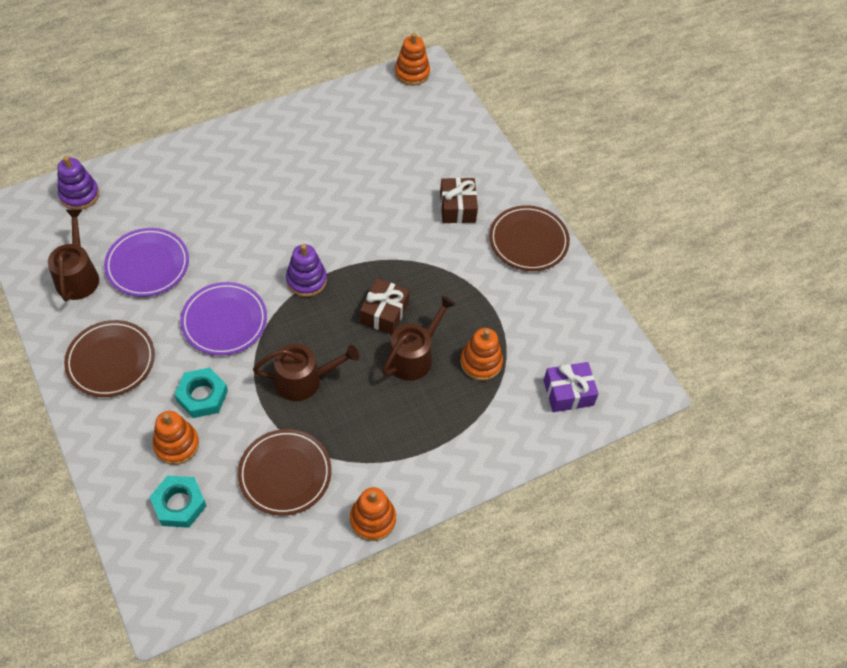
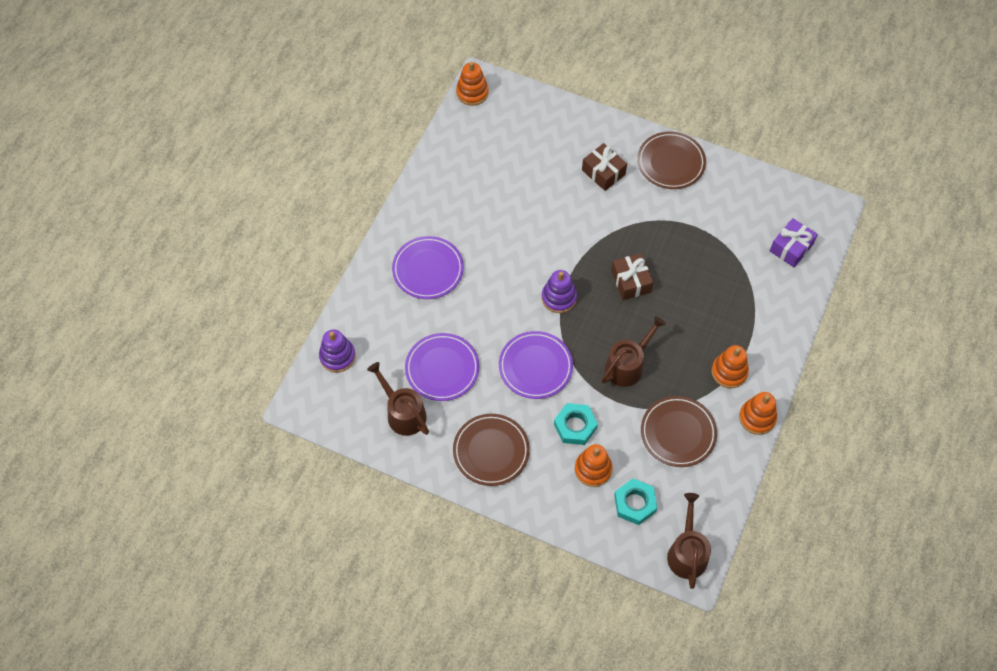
camera: 35 degrees left, 5 degrees up
brown watering can [382,296,456,381] -> brown watering can moved to [667,493,711,589]
orange stacking toy [460,328,503,381] -> orange stacking toy moved to [711,345,749,388]
none -> purple plate [392,236,464,299]

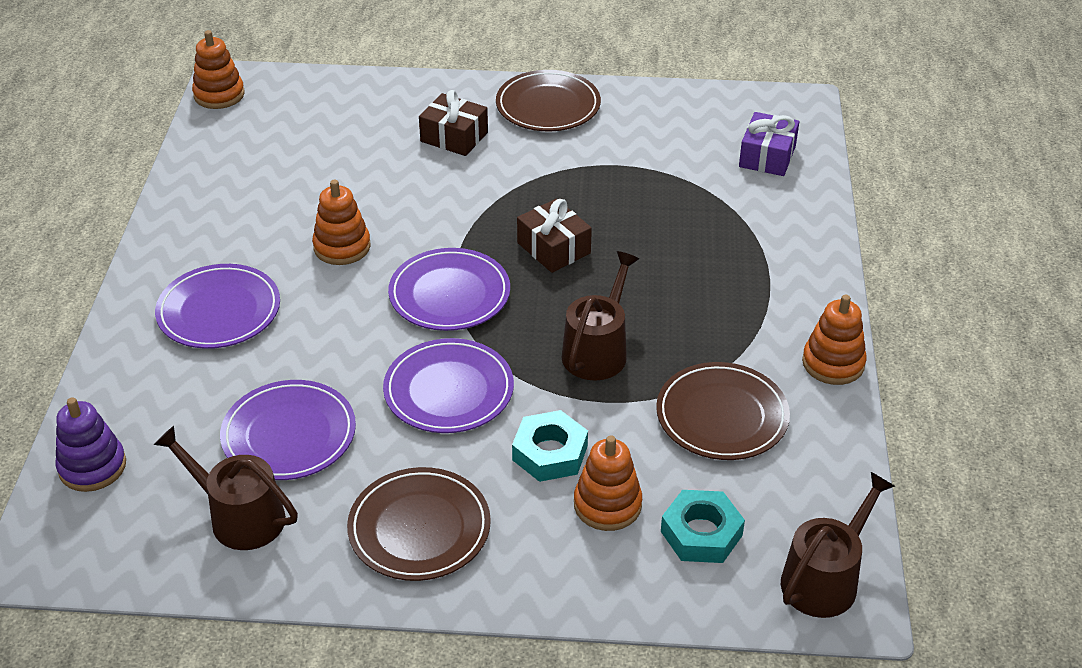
camera: 20 degrees left, 20 degrees down
purple stacking toy [542,270,577,313] -> purple plate [388,248,510,331]
brown watering can [667,493,711,589] -> brown watering can turned 60 degrees clockwise [781,472,895,618]
orange stacking toy [711,345,749,388] -> orange stacking toy moved to [312,179,371,265]

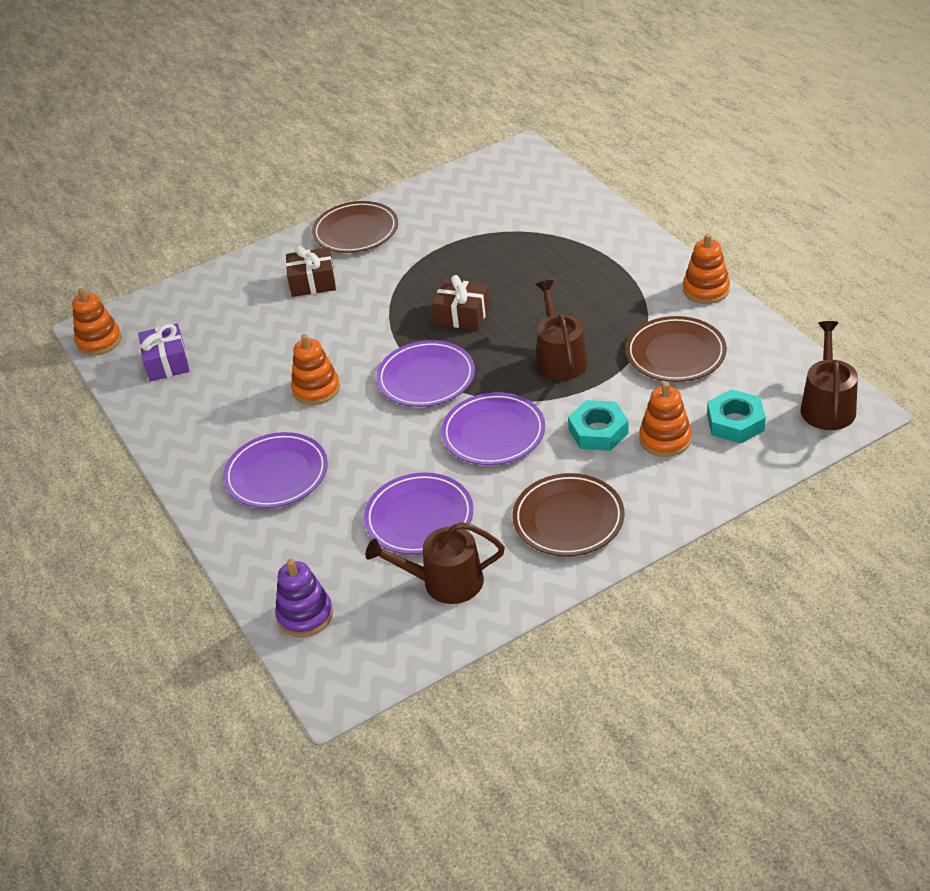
camera: 30 degrees left, 0 degrees up
purple gift [739,112,799,176] -> purple gift moved to [138,323,190,382]

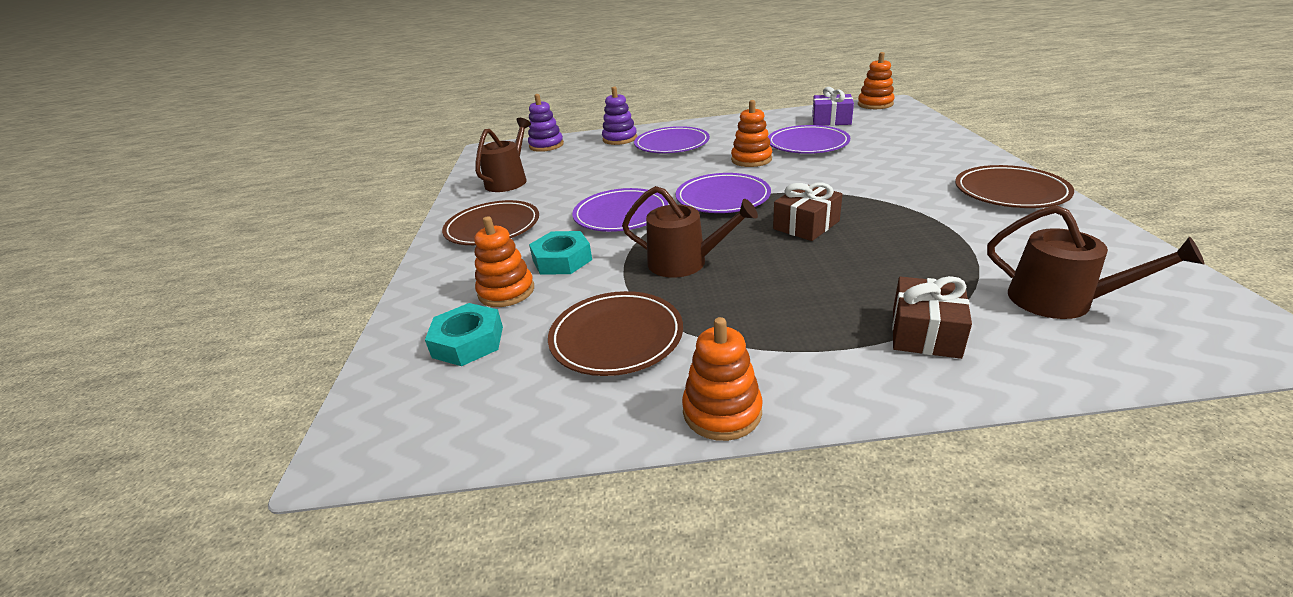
camera: 115 degrees right, 10 degrees down
brown gift [286,246,336,297] -> brown gift moved to [892,276,972,359]
purple plate [364,473,473,554] -> purple plate moved to [768,125,850,154]
brown watering can [801,321,858,430] -> brown watering can moved to [987,205,1204,319]
none -> purple stacking toy [602,87,637,145]

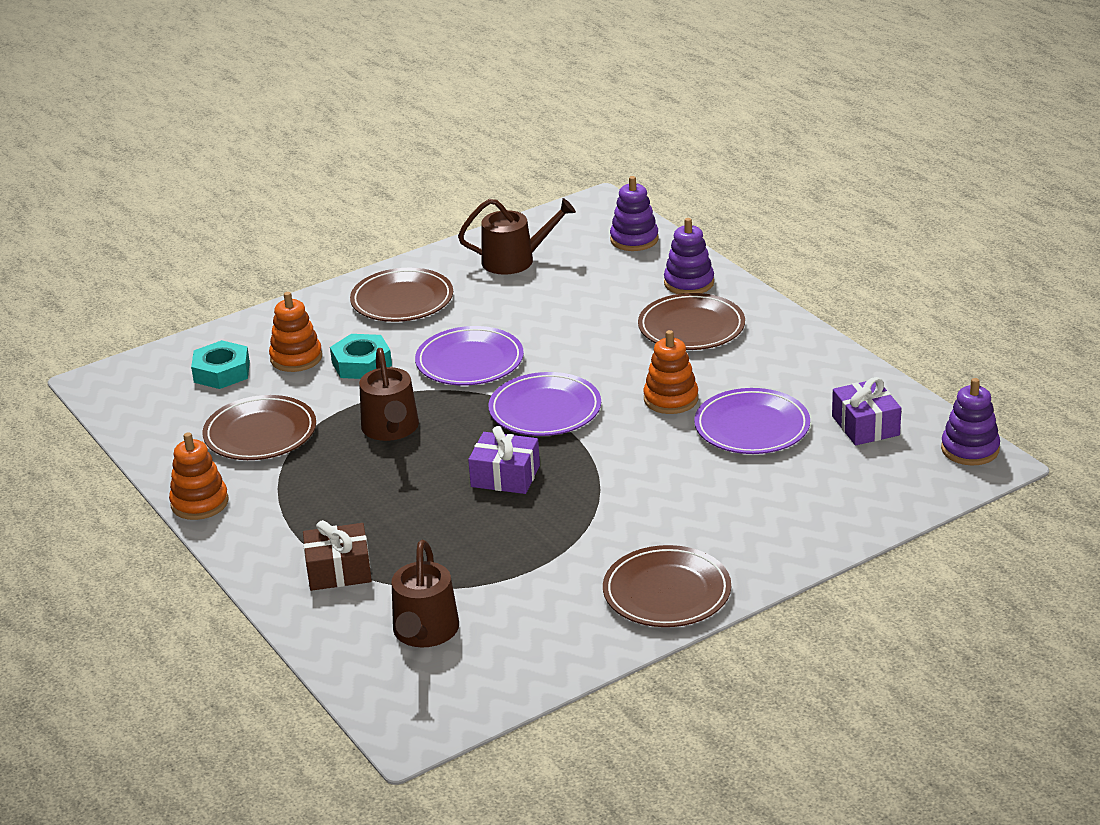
camera: 60 degrees right, 0 degrees up
purple plate [634,126,710,153] -> brown plate [638,293,745,350]
brown gift [773,183,843,241] -> purple gift [468,426,540,494]
orange stacking toy [858,52,895,109] -> purple stacking toy [941,378,1000,465]

